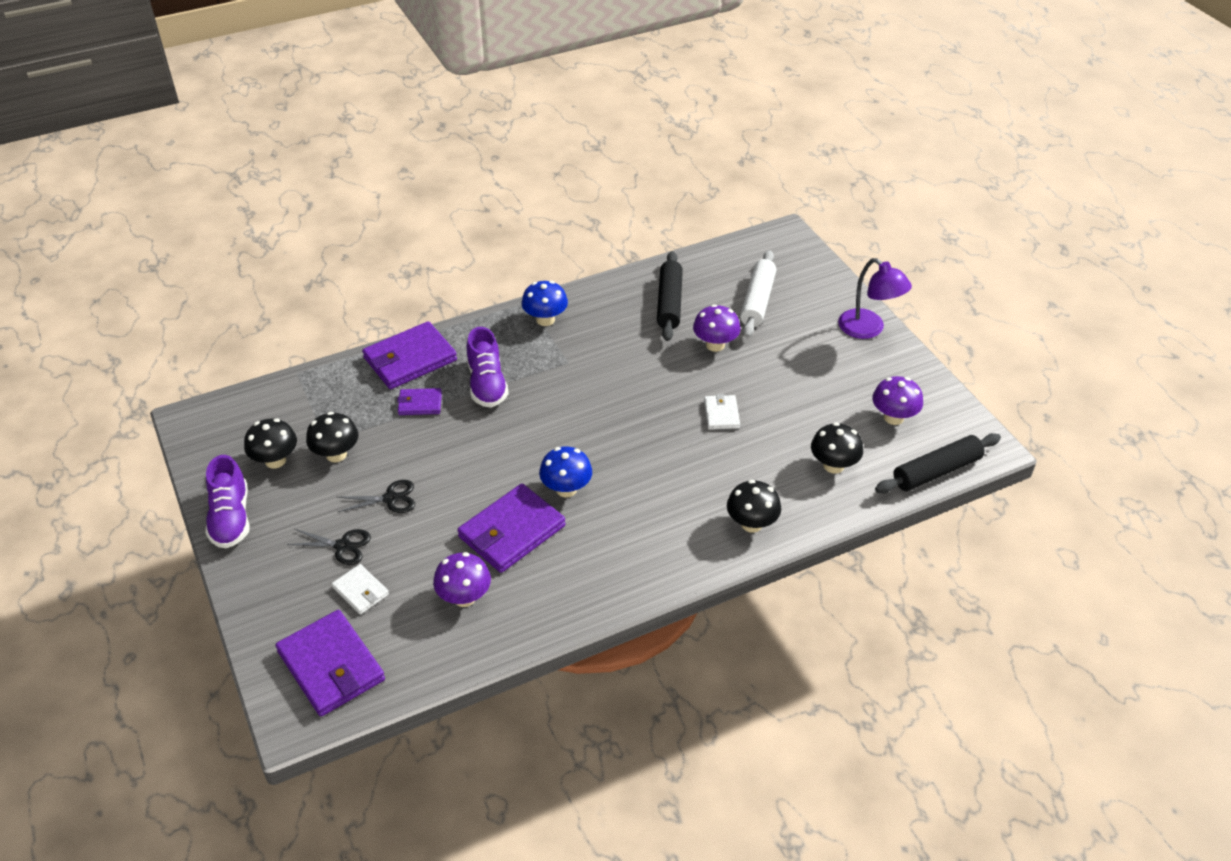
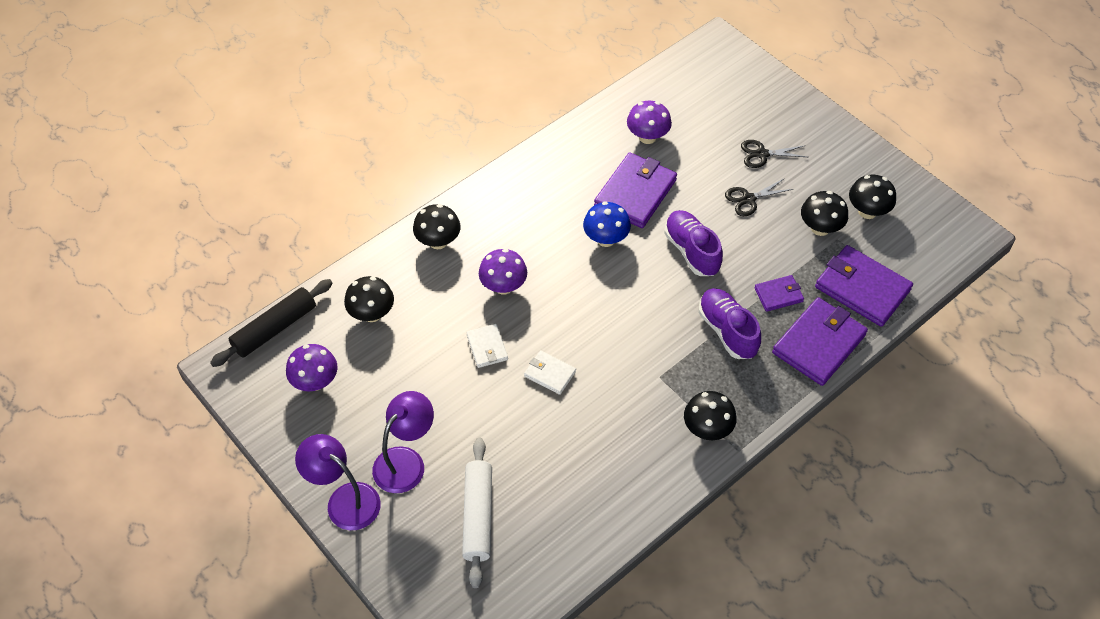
camera: 165 degrees right, 10 degrees up
purple shoe [206,455,250,548] -> purple shoe moved to [664,210,723,276]
purple wallet [276,610,385,716] -> purple wallet moved to [815,245,913,327]
white wallet [332,564,389,614] -> white wallet moved to [524,350,576,395]
blue mushroom [522,281,568,326] -> black mushroom [684,391,737,440]
black rolling pin [657,251,683,341] -> none
purple mushroom [693,304,741,352] -> purple mushroom moved to [479,249,527,295]
none -> purple lamp [372,391,434,493]

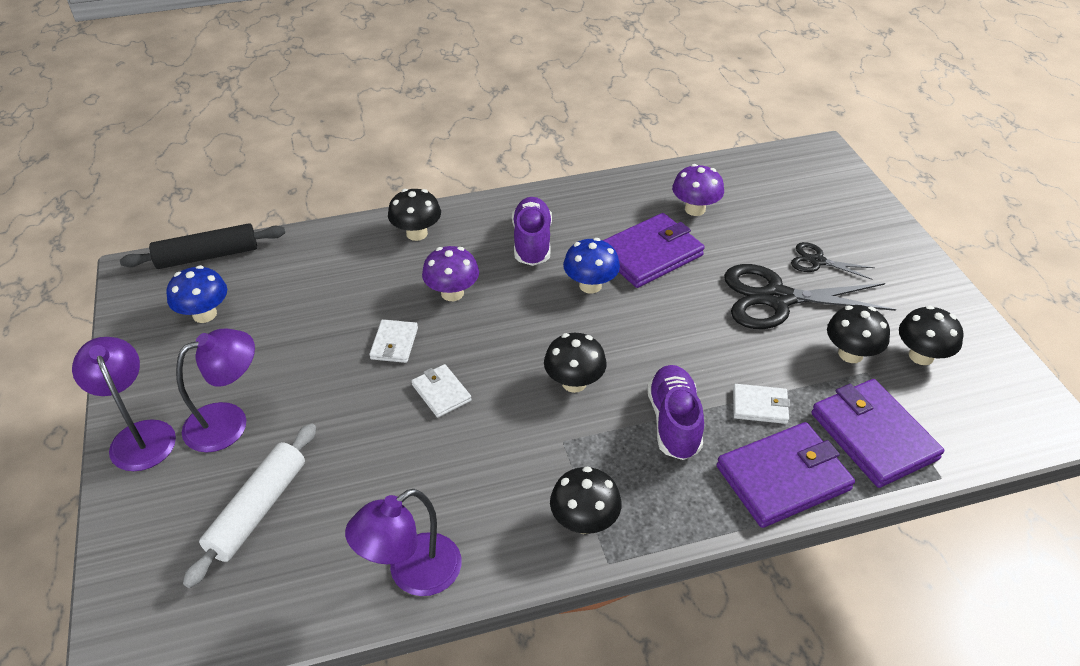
camera: 25 degrees right, 10 degrees down
purple mushroom [286,344,337,391] -> blue mushroom [166,265,227,323]
black mushroom [344,276,394,322] -> black mushroom moved to [544,333,607,393]
purple shoe [664,210,723,276] -> purple shoe moved to [512,197,552,266]
black scissors [725,178,793,216] -> black scissors [724,264,896,329], size x1.97
purple wallet [754,275,804,312] -> white wallet [733,384,790,424]
none -> purple lamp [345,489,461,596]

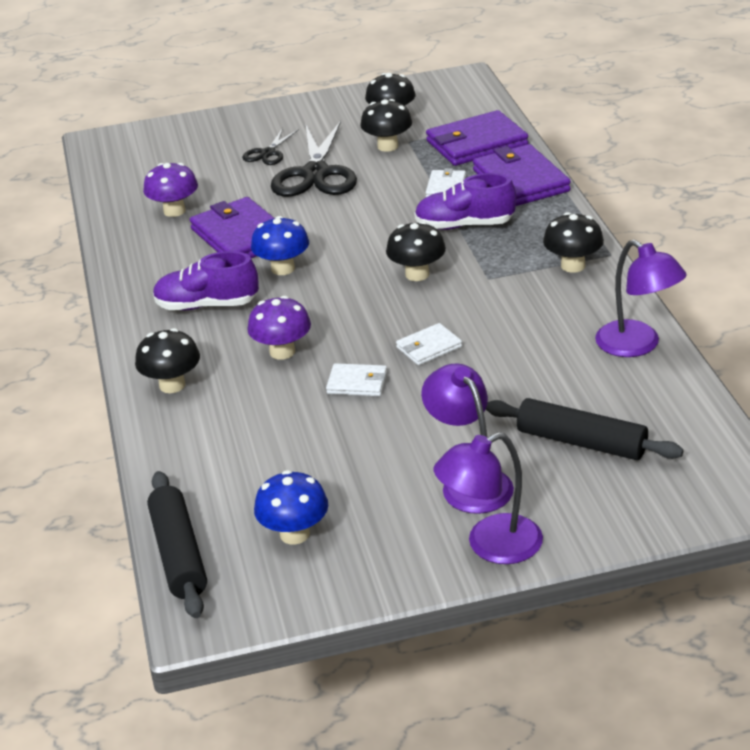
camera: 85 degrees left, 10 degrees down
white rolling pin [183,423,316,588] -> black rolling pin [486,398,684,460]

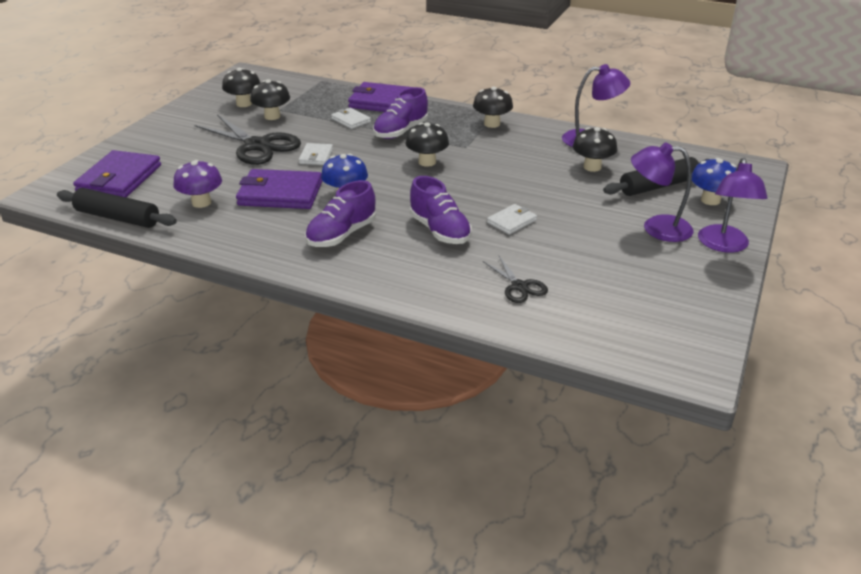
camera: 55 degrees left, 0 degrees up
black mushroom [135,328,200,393] -> black mushroom moved to [573,127,617,172]
black rolling pin [147,471,207,618] -> black rolling pin moved to [57,188,177,228]
black scissors [242,128,299,165] -> black scissors moved to [483,256,548,303]
purple mushroom [247,296,311,360] -> purple shoe [410,176,472,244]
blue mushroom [254,470,328,545] -> blue mushroom moved to [692,158,736,205]
white wallet [396,323,462,366] -> white wallet moved to [299,143,333,165]
purple wallet [426,110,528,166] -> purple wallet moved to [73,150,161,197]

